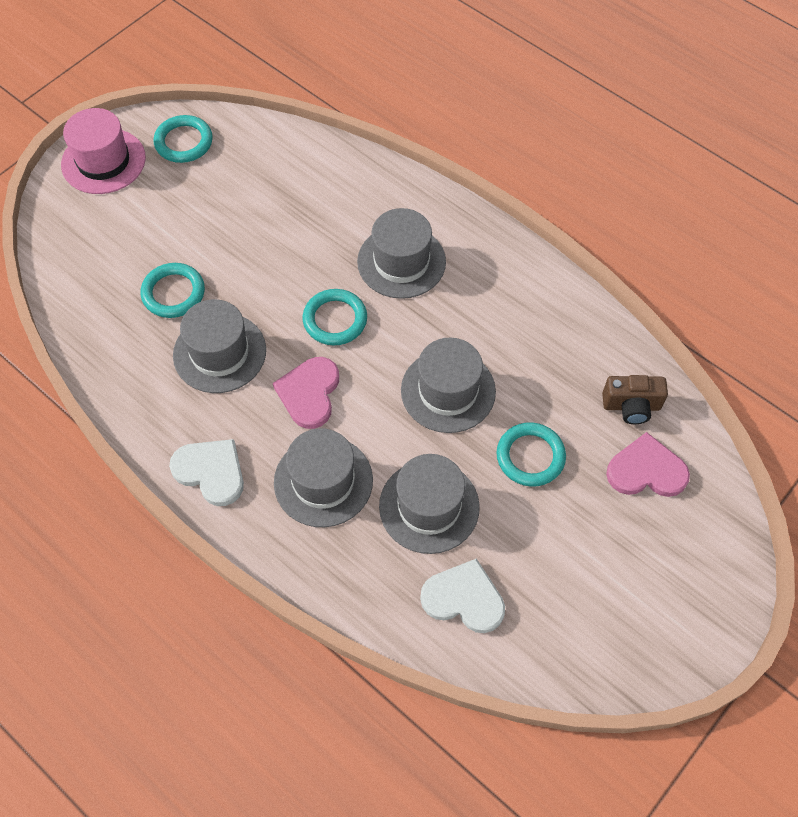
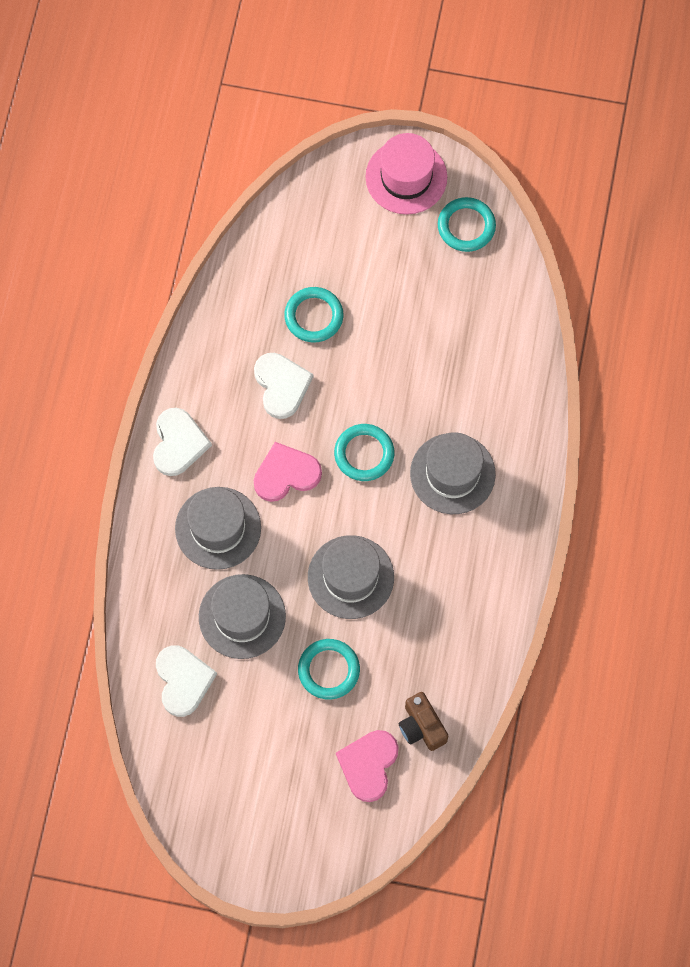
camera: 60 degrees right, 10 degrees up
grey hat [173,299,266,393] -> white heart [254,353,313,419]
pink heart [606,432,690,497] -> pink heart turned 135 degrees counterclockwise [336,730,399,802]

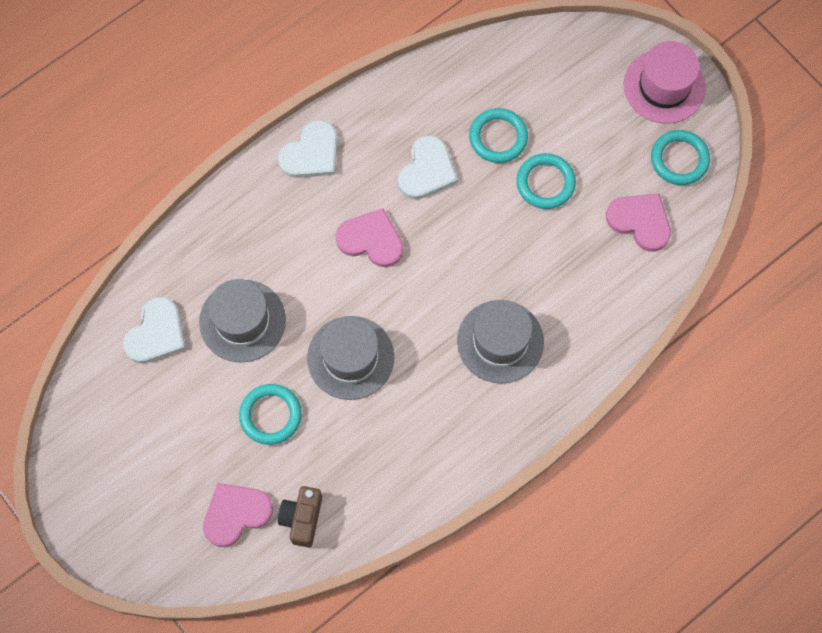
camera: 40 degrees right, 0 degrees up
grey hat [175,487,261,570] -> none
turquoise ring [334,424,394,481] -> turquoise ring moved to [516,153,576,209]
none -> pink heart [606,193,671,251]

